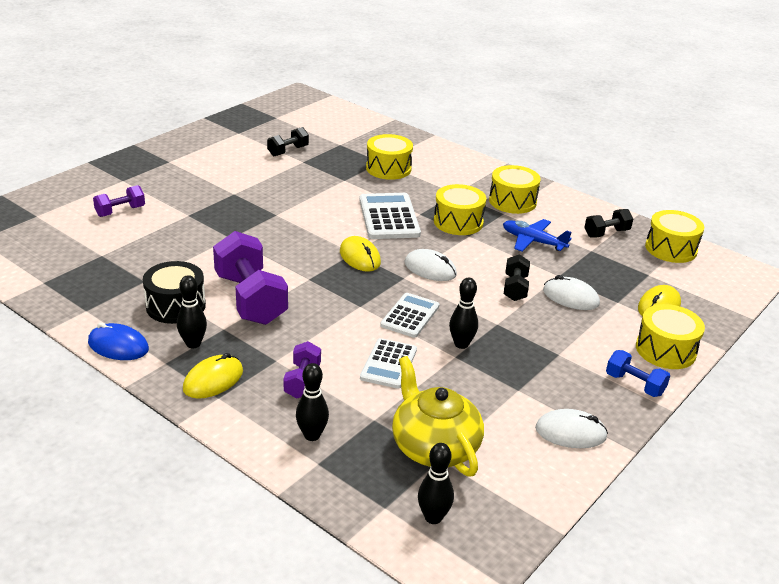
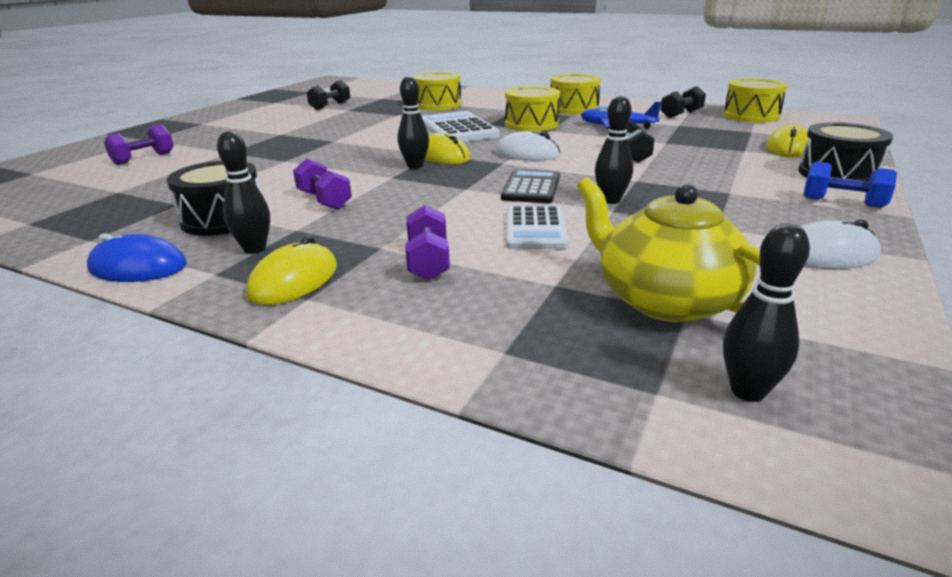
camera: 10 degrees left, 5 degrees down
purple dumbbell [213,231,288,325] -> purple dumbbell [293,159,352,209], size x0.51
black bowling pin [296,363,329,441] -> black bowling pin moved to [398,76,429,169]
white calculator [380,293,440,338] -> black calculator [501,169,560,203]
white mouse [543,275,600,310] -> none
yellow drum [636,304,705,369] -> black drum [798,122,893,181]

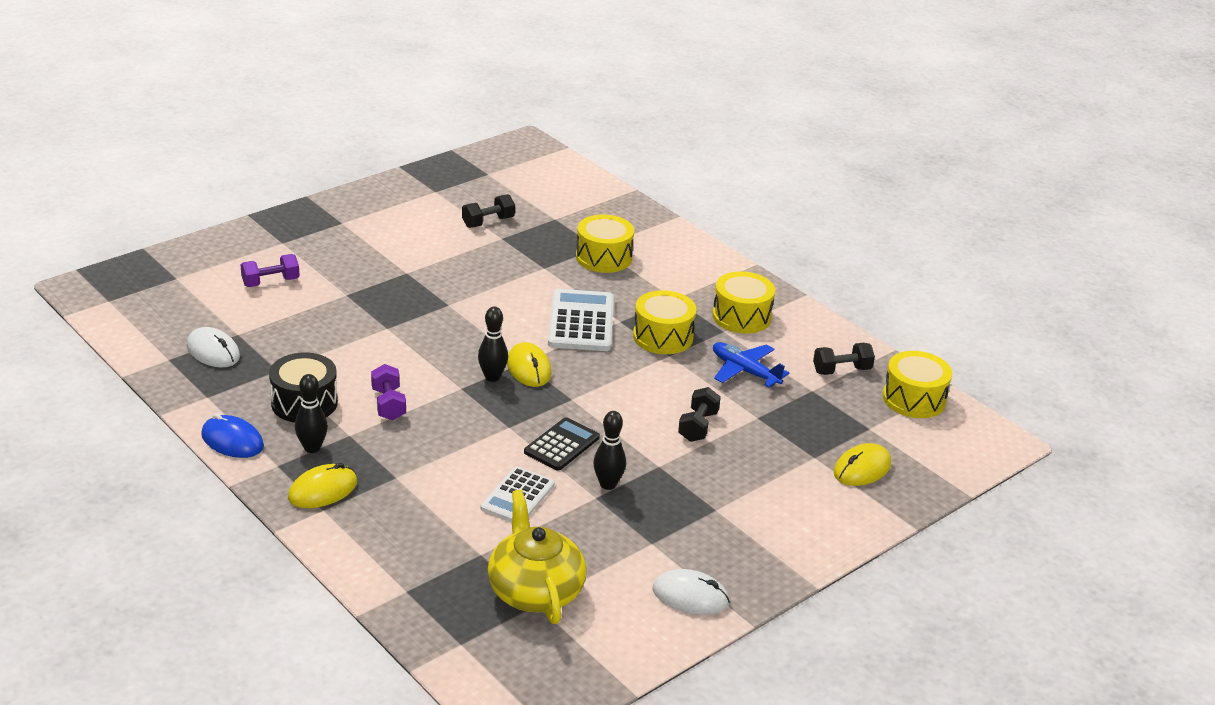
camera: 20 degrees right, 5 degrees up
purple dumbbell [406,205,450,280] -> none
white mouse [495,131,560,161] -> white mouse moved to [187,327,240,368]
black bowling pin [723,223,810,402] -> none
black drum [798,122,893,181] -> none
blue dumbbell [803,162,897,208] -> none

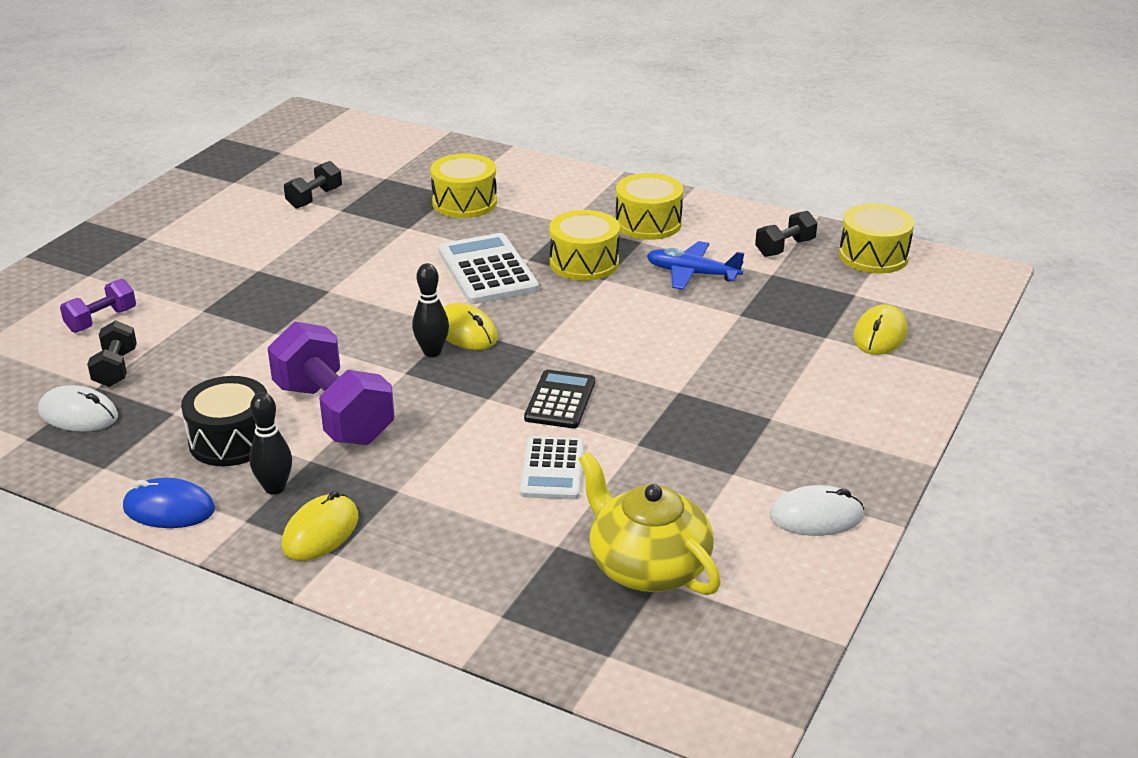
camera: 20 degrees left, 0 degrees up
purple dumbbell [371,364,406,421] -> purple dumbbell [267,321,395,445], size x1.95
black bowling pin [593,411,626,490] -> none
black dumbbell [678,387,721,442] -> black dumbbell moved to [87,320,137,387]

